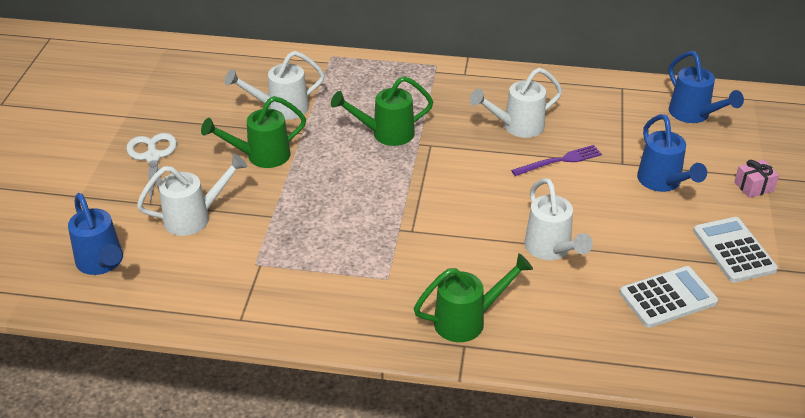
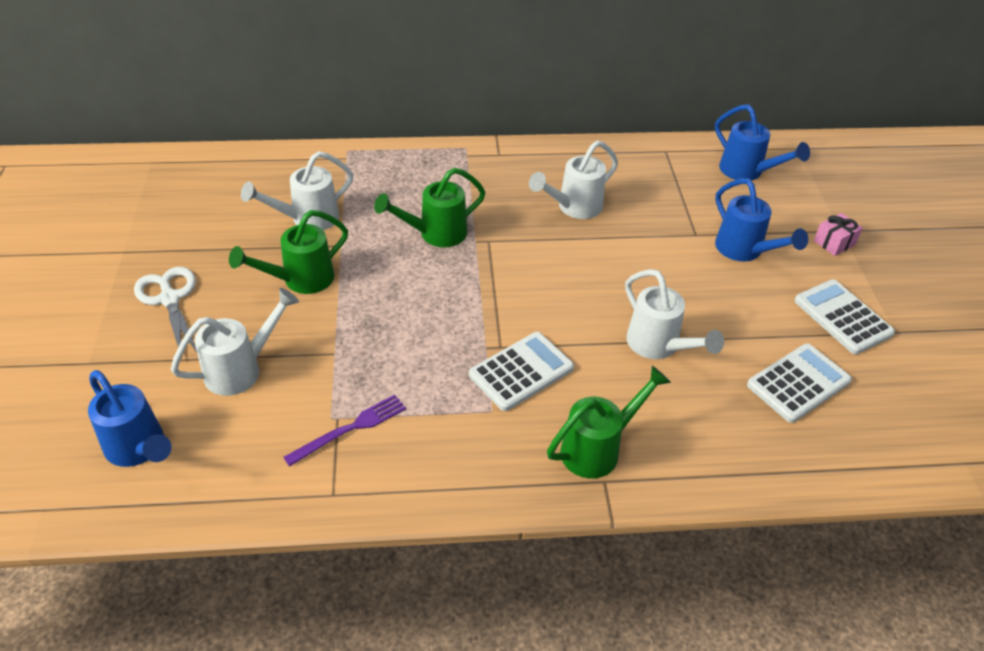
camera: 15 degrees left, 5 degrees up
purple fork [511,145,602,176] -> purple fork moved to [283,395,406,466]
none -> white calculator [469,332,574,411]

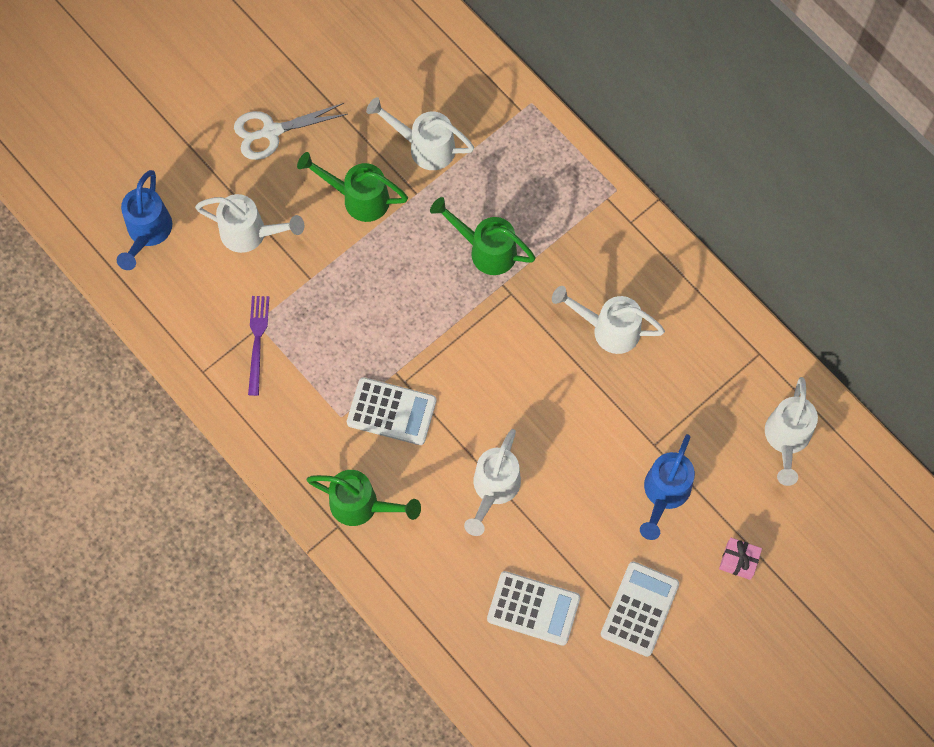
camera: 55 degrees right, 25 degrees up
white scissors [134,267,197,358] -> white scissors turned 135 degrees counterclockwise [234,103,348,160]
purple fork [283,395,406,466] -> purple fork turned 105 degrees counterclockwise [248,296,269,396]
blue watering can [715,104,810,181] -> white watering can [765,377,818,486]

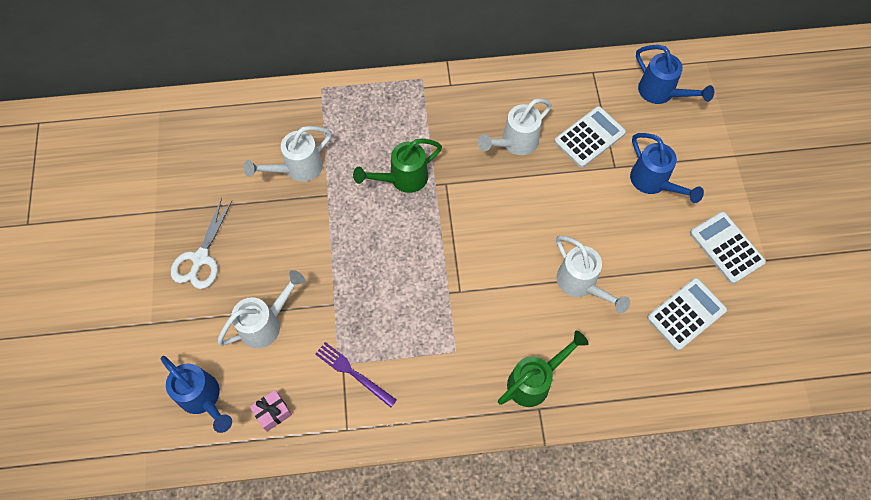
camera: 55 degrees left, 5 degrees down
green watering can [297,152,408,222] -> none
white calculator [347,377,436,445] -> white calculator moved to [554,106,626,168]
pink gift [719,538,762,580] -> pink gift moved to [250,390,292,432]
white watering can [765,377,818,486] -> blue watering can [636,45,714,104]

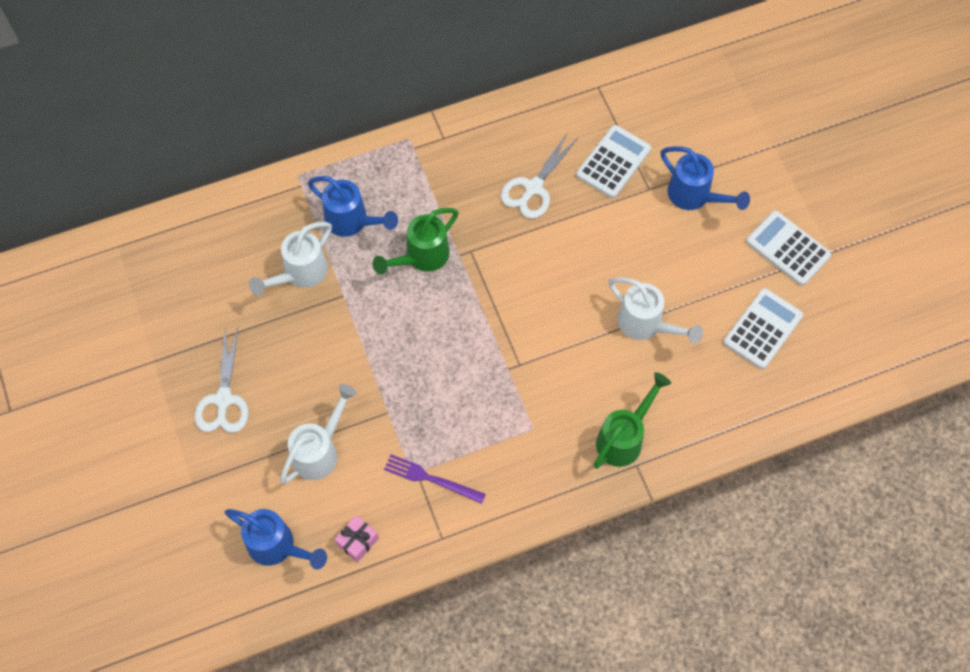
camera: 15 degrees left, 0 degrees up
white watering can [478,98,552,155] -> white scissors [501,132,579,219]
blue watering can [636,45,714,104] -> blue watering can moved to [308,176,398,237]

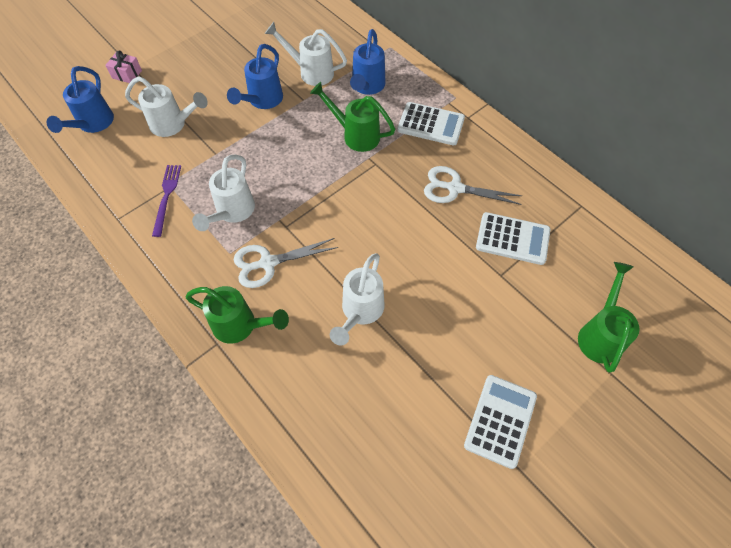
camera: 70 degrees right, 5 degrees down
white scissors [195,328,249,433] -> white scissors moved to [234,238,338,288]
pink gift [335,515,379,562] -> pink gift moved to [105,50,142,83]
blue watering can [661,146,750,210] -> blue watering can moved to [227,44,283,109]
white calculator [723,288,803,369] -> white calculator moved to [397,102,465,145]
none -> white watering can [192,155,255,231]
none -> green watering can [578,262,640,373]

